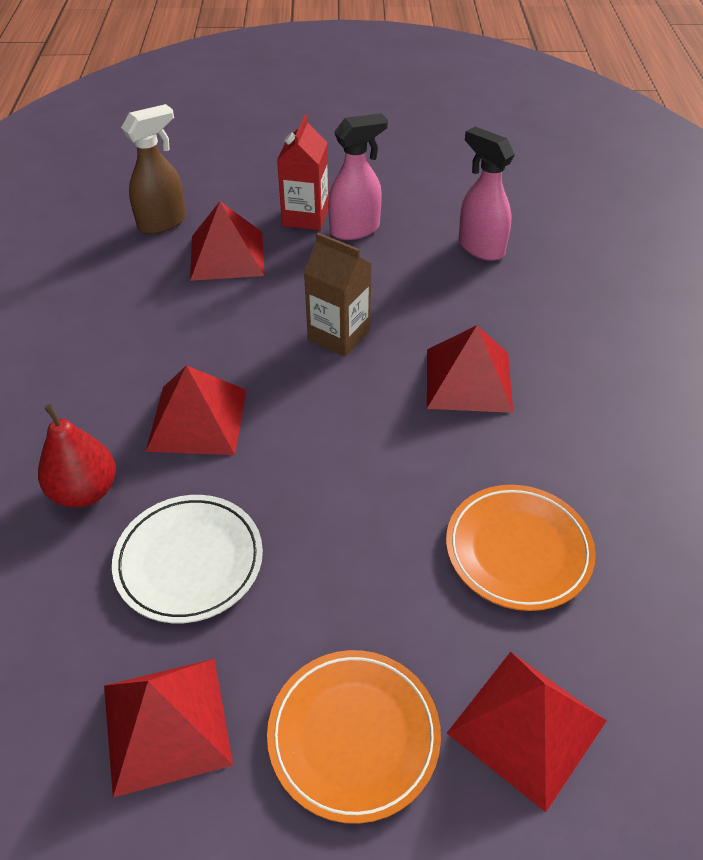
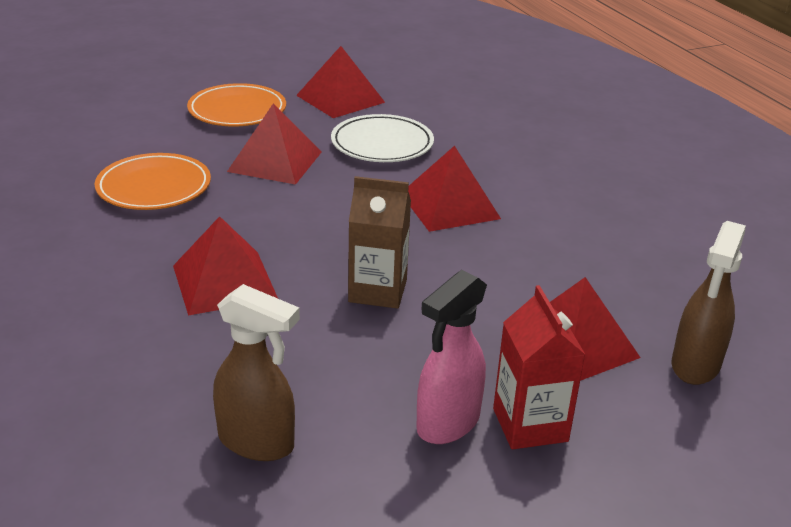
camera: 155 degrees right, 15 degrees down
red pear [38,404,116,508] -> none
red pyramid [447,652,607,812] -> red pyramid moved to [227,104,322,185]
pink spray bottle [459,127,515,261] -> brown spray bottle [213,284,300,461]

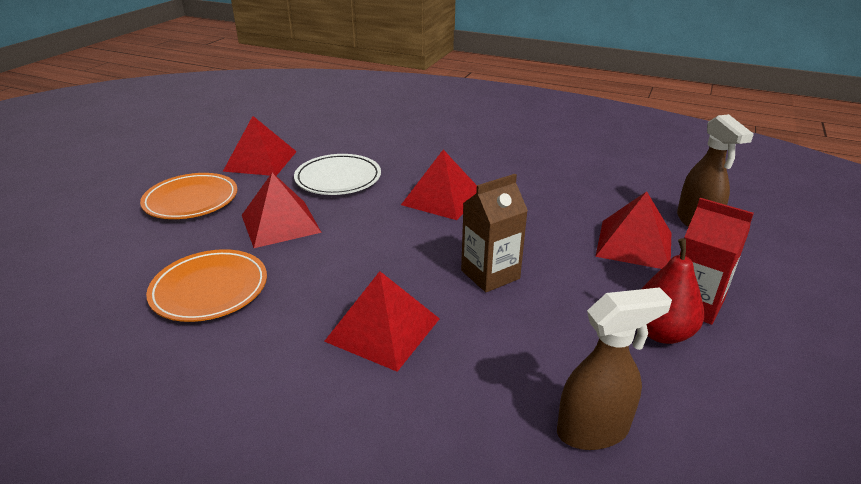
camera: 40 degrees left, 0 degrees up
pink spray bottle [416,270,487,444] -> red pear [641,238,704,344]

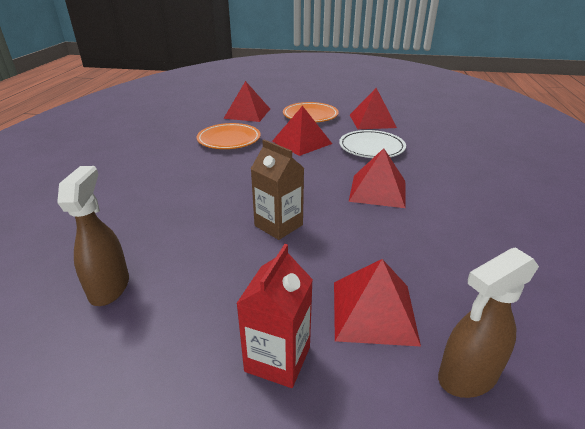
camera: 75 degrees right, 0 degrees up
red pyramid [324,271,440,372] -> red pyramid moved to [223,81,270,122]
brown spray bottle [557,287,672,450] -> brown spray bottle turned 150 degrees counterclockwise [57,166,129,306]
red pear [641,238,704,344] -> none

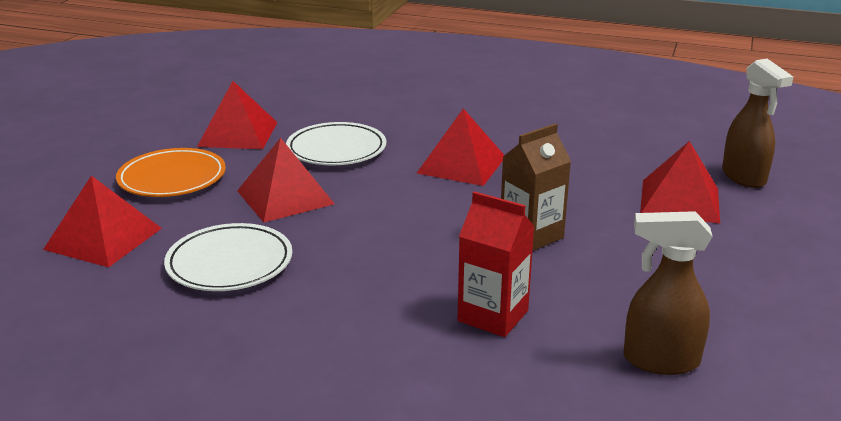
camera: 80 degrees left, 5 degrees down
orange plate [197,123,260,149] -> white plate [164,223,292,291]
red carton [236,244,313,388] -> red carton moved to [458,191,535,337]

